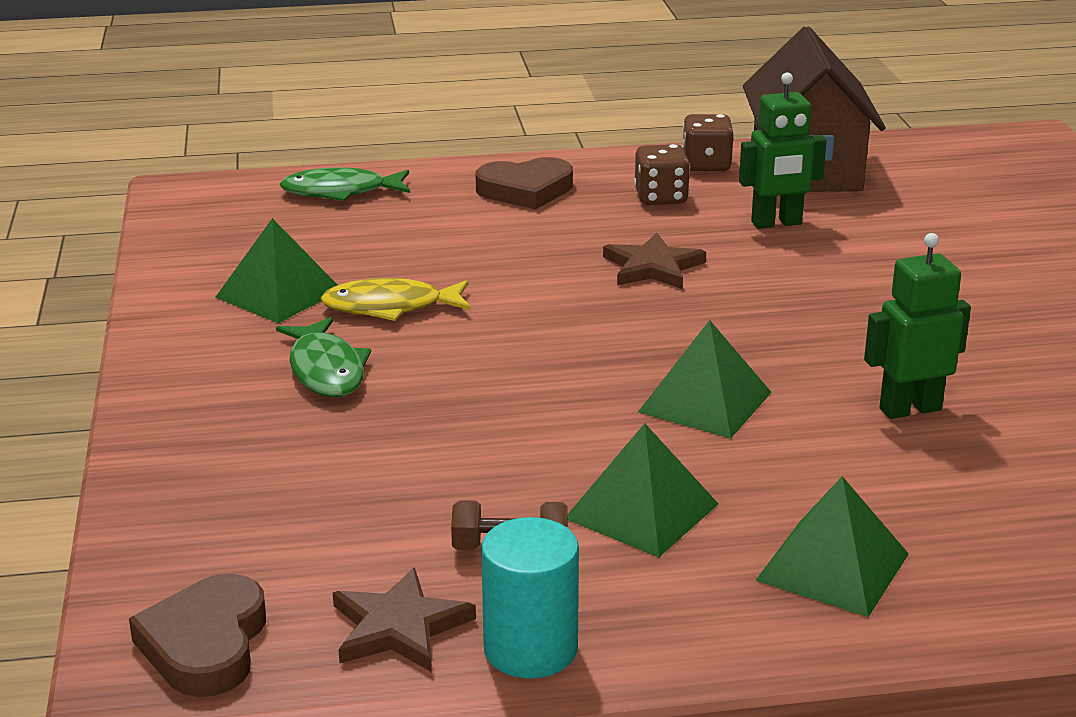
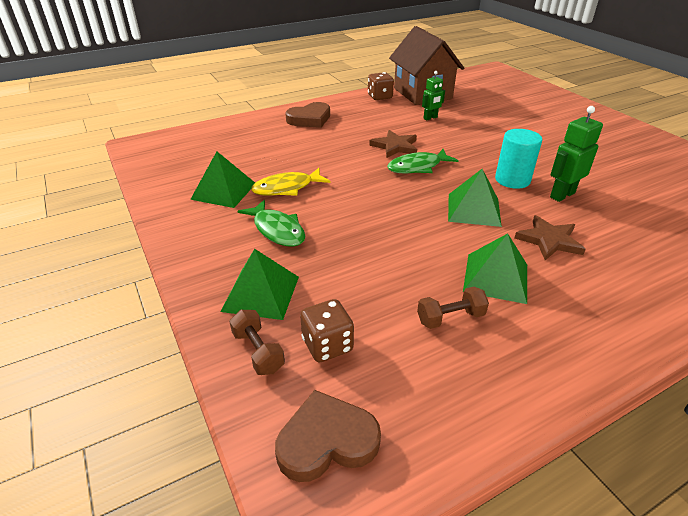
camera: 20 degrees left, 10 degrees up
brown heart [129,574,266,697] -> brown heart turned 90 degrees clockwise [275,390,381,482]
green fish [279,167,410,201] -> green fish moved to [387,149,459,173]
brown star [333,567,476,672] -> brown star moved to [514,215,586,260]
turquoise cylinder [481,517,579,679] -> turquoise cylinder moved to [495,129,542,189]
brown dice [634,144,690,205] -> brown dice moved to [300,299,354,362]
green robot [739,72,826,229] -> green robot [422,71,445,120], size x0.65
green pyramid [755,476,909,617] -> green pyramid moved to [221,249,299,320]
none -> brown dumbbell [229,310,285,375]

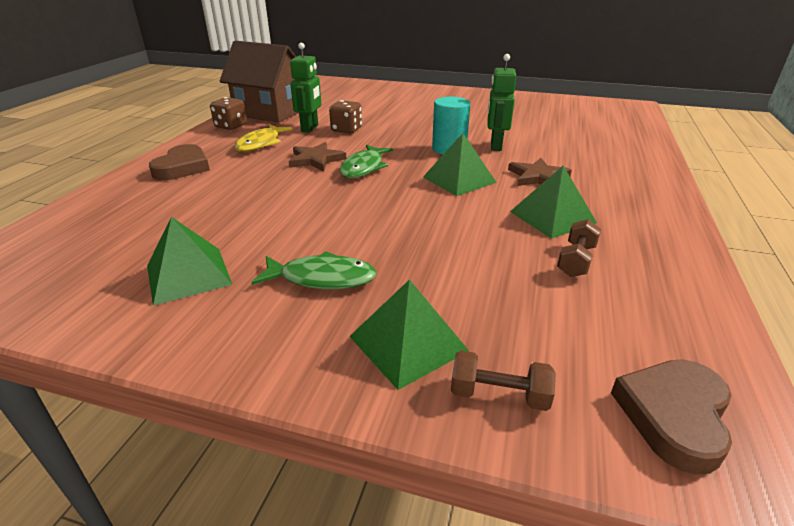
camera: 45 degrees left, 5 degrees down
yellow fish [251,168,331,196] -> yellow fish moved to [234,124,292,152]
brown dice [300,299,354,362] -> brown dice moved to [329,100,362,133]
green robot [422,71,445,120] -> green robot [290,43,322,133], size x1.53

